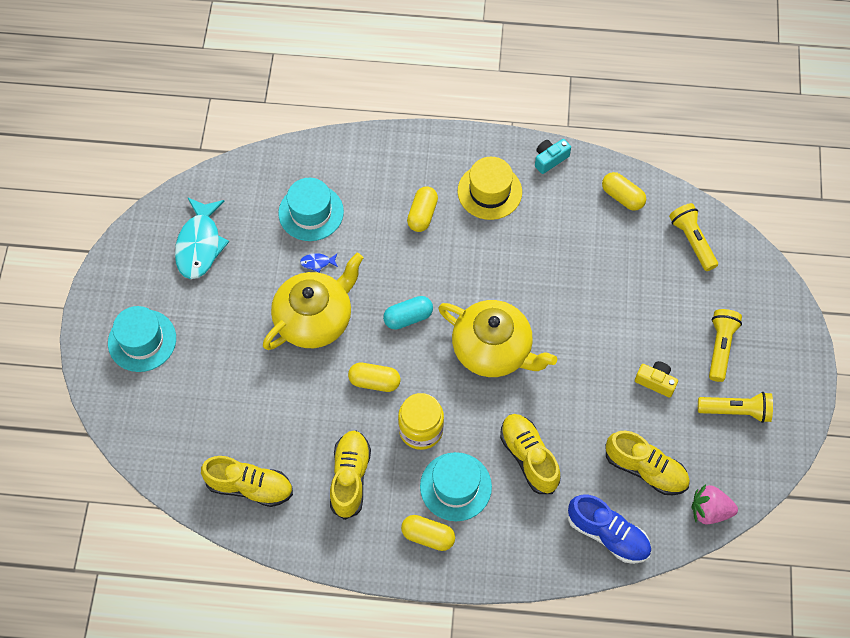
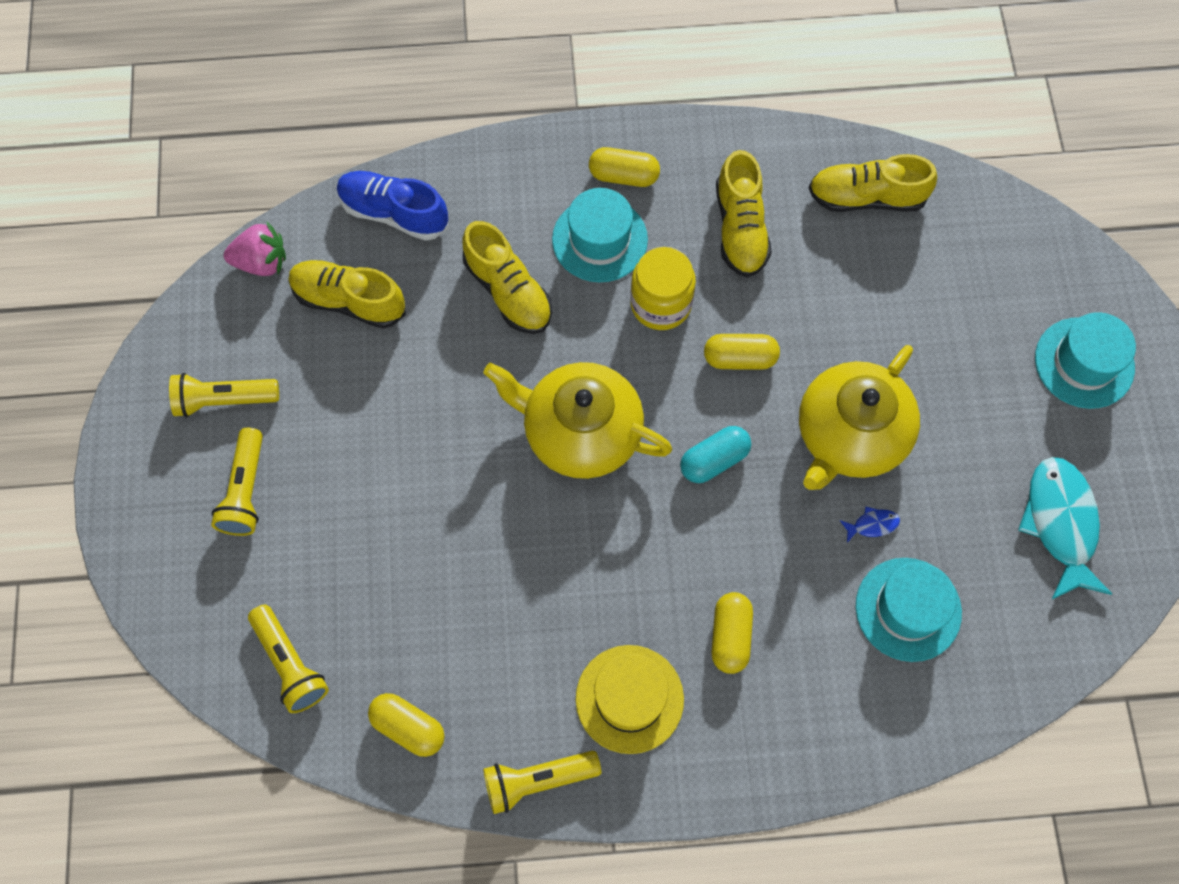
camera: 170 degrees right, 5 degrees up
turquoise camera [535,139,571,174] -> yellow flashlight [483,751,601,814]
yellow camera [635,361,678,398] -> none

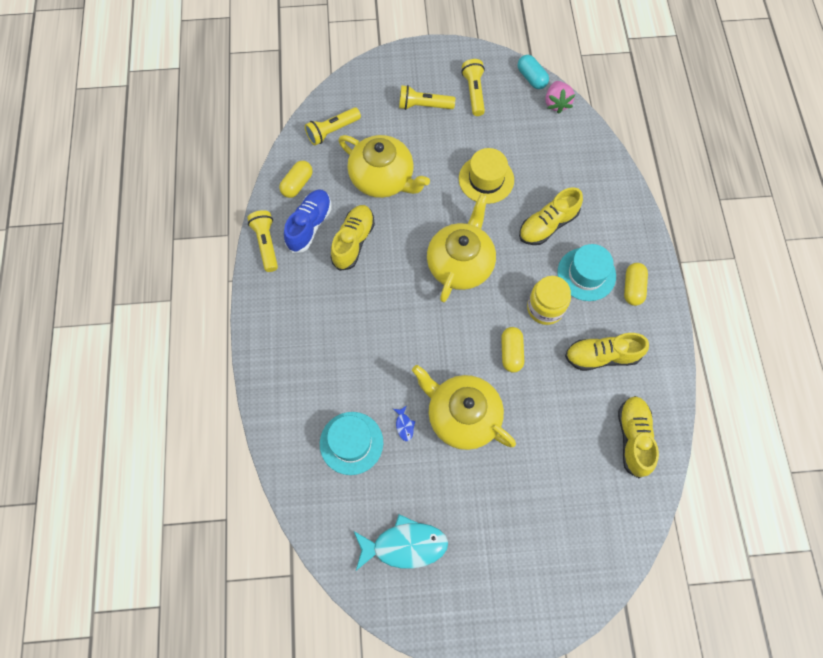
camera: 90 degrees right, 0 degrees up
yellow shoe [289,260,406,328] -> yellow shoe moved to [330,205,375,271]
blue shoe [337,171,448,241] -> blue shoe moved to [284,189,332,253]
yellow hat [576,645,684,754] -> yellow hat moved to [459,148,514,204]
turquoise capsule [680,426,751,483] -> turquoise capsule moved to [518,55,549,89]
yellow capsule [712,592,753,674] -> none
turquoise hat [1035,312,1136,409] -> none
none -> yellow teapot [339,135,430,198]

